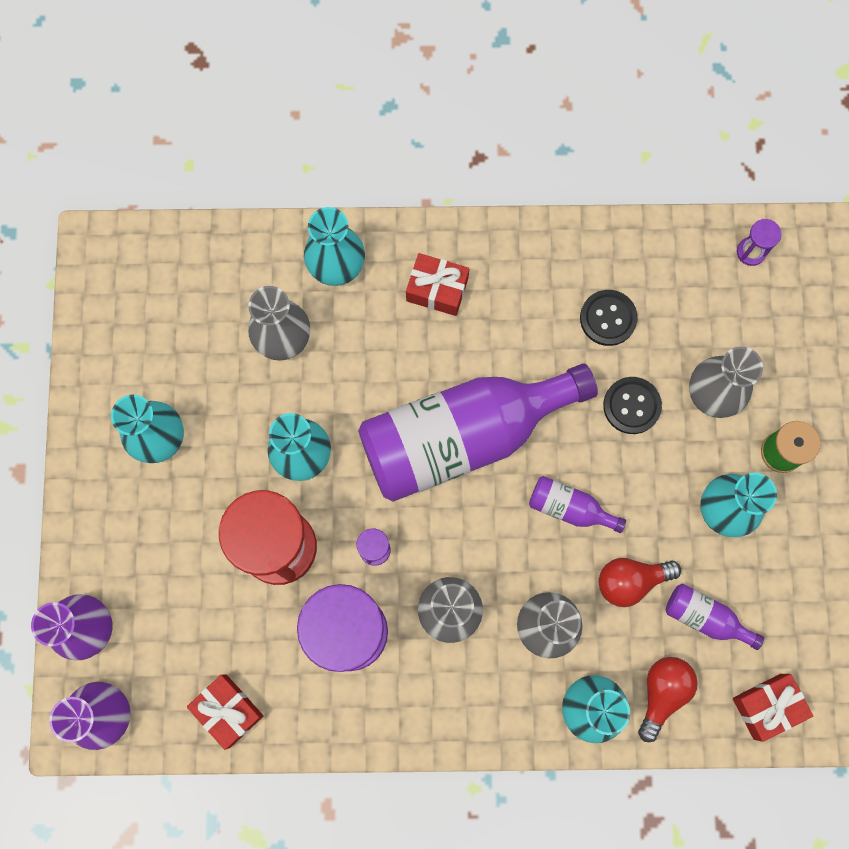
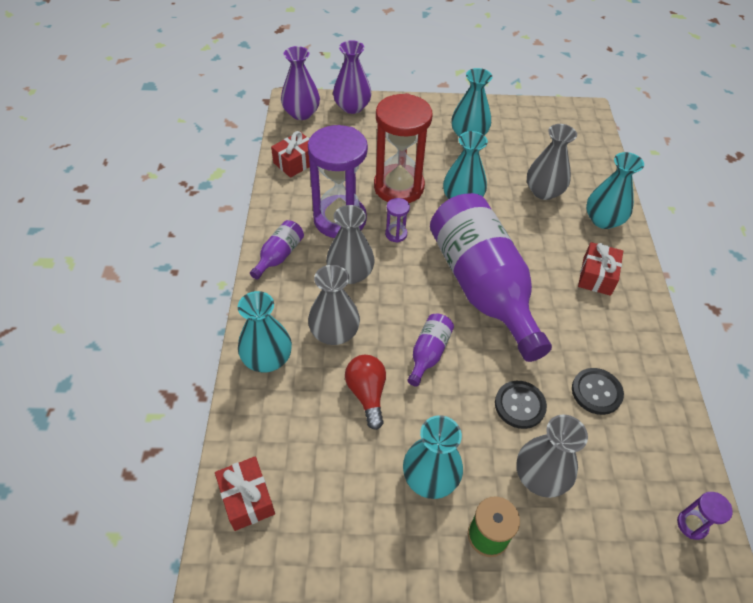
camera: 90 degrees right, 25 degrees down
red light bulb [638,657,698,742] -> none
purple bottle [666,584,764,650] -> purple bottle moved to [250,220,304,280]

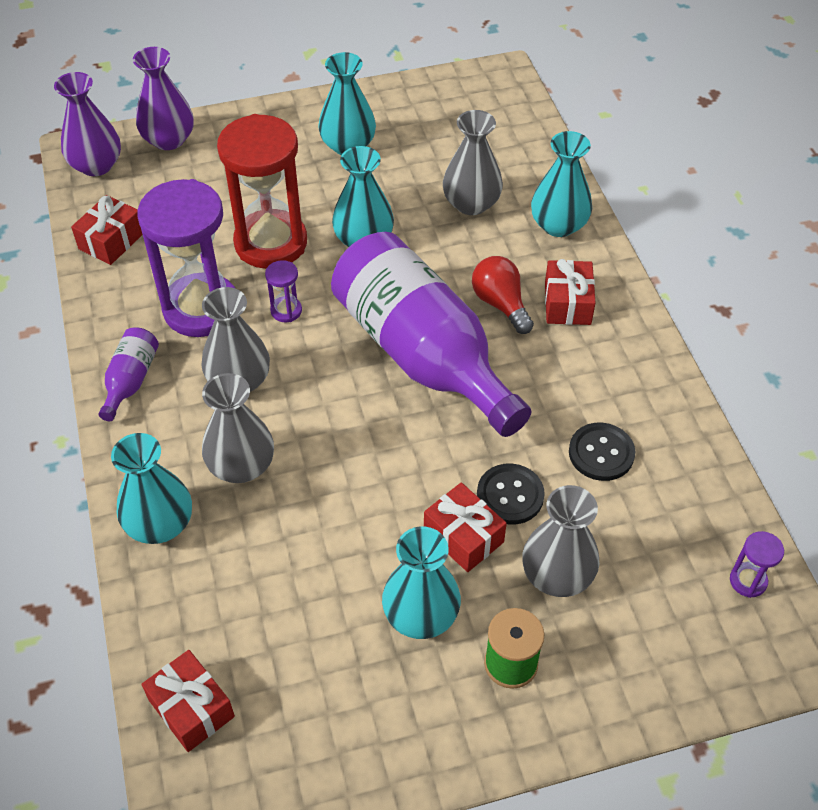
camera: 15 degrees left, 0 degrees up
red light bulb [345,355,386,430] -> red light bulb moved to [472,256,534,334]
purple bottle [408,314,454,387] -> none
none -> red gift [424,482,507,572]

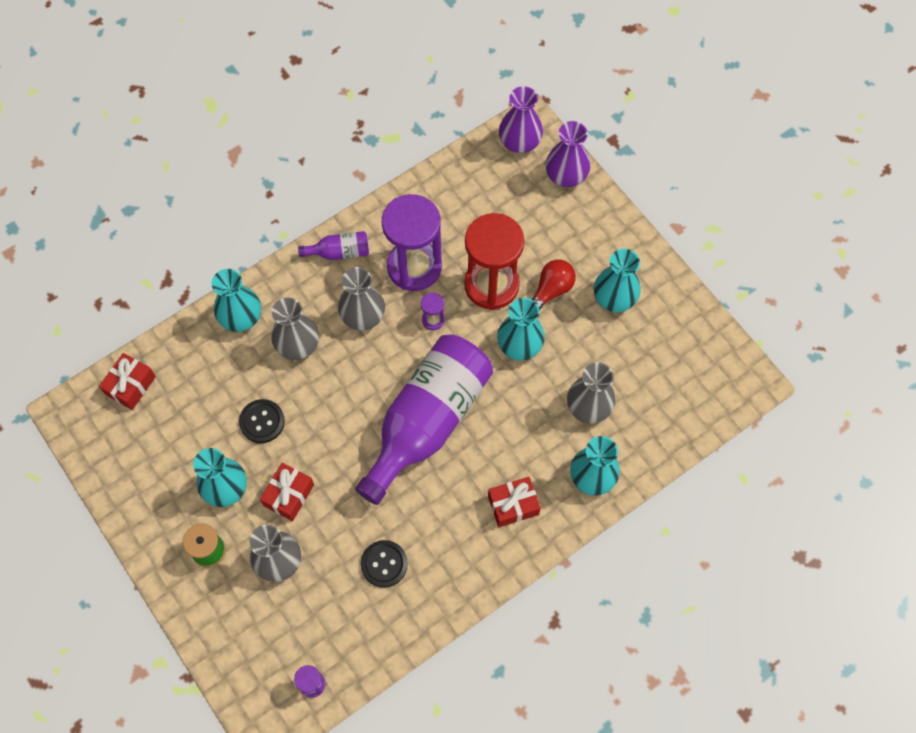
camera: 70 degrees right, 15 degrees up
red gift [71,195,143,265] -> none
red light bulb [472,256,534,334] -> red light bulb moved to [531,260,576,311]
black button [477,463,545,525] -> black button moved to [239,399,285,443]

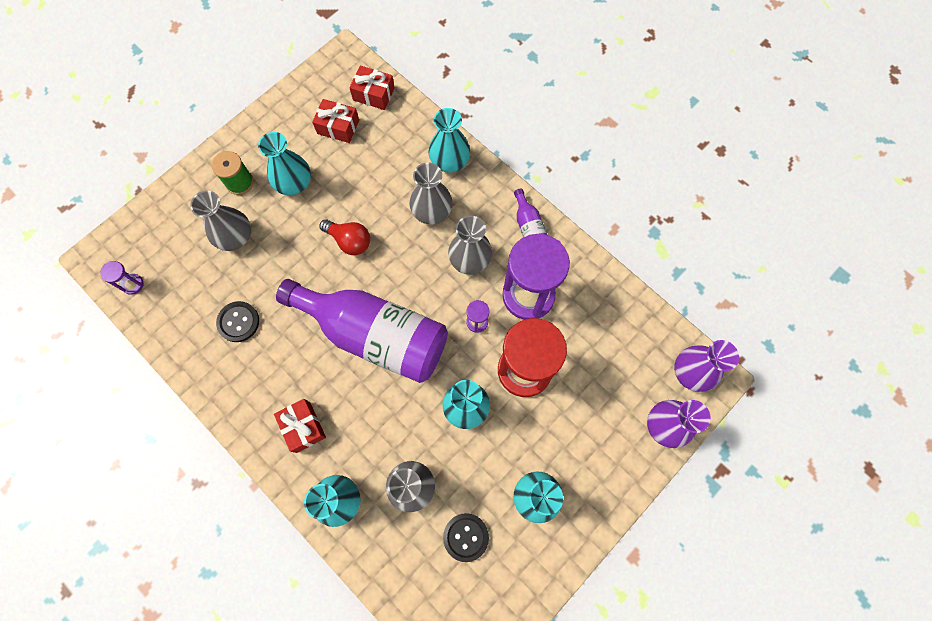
camera: 80 degrees right, 5 degrees up
black button [239,399,285,443] -> black button moved to [443,513,489,562]
red gift [260,463,314,521] -> red gift moved to [312,99,359,143]
red light bulb [531,260,576,311] -> red light bulb moved to [319,219,370,255]

